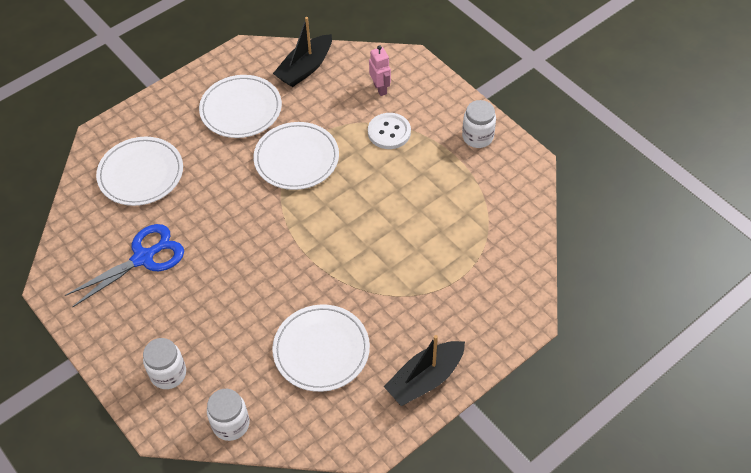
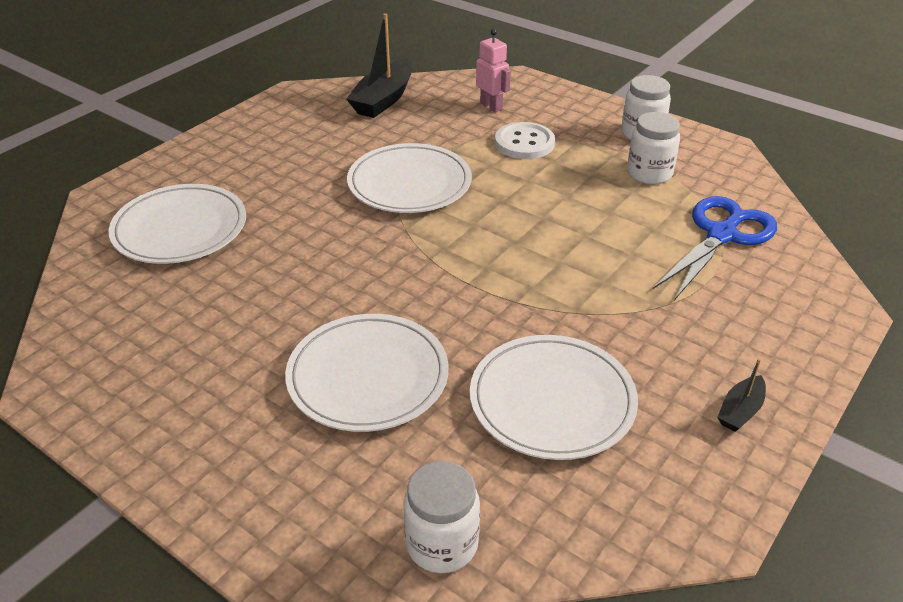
camera: 15 degrees left, 15 degrees down
blue scissors [64,224,184,307] -> blue scissors moved to [653,196,777,300]
white jar [143,338,186,389] -> white jar moved to [627,112,680,184]
white plate [199,75,282,138] -> white plate moved to [285,314,449,432]
black boat [384,335,465,406] -> black boat [717,358,766,432], size x0.50

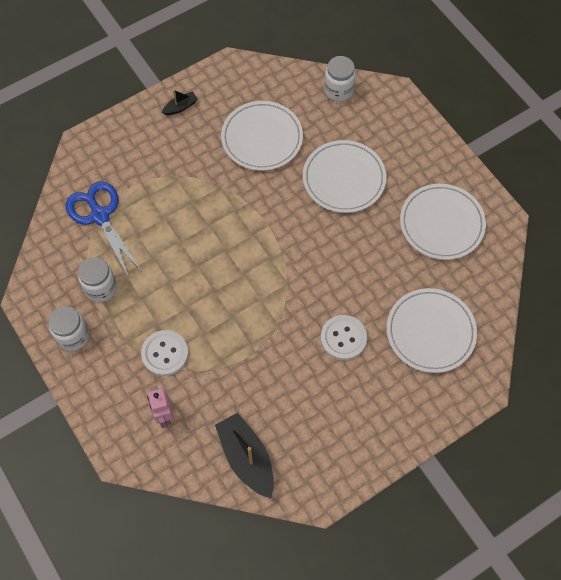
camera: 160 degrees left, 25 degrees up
black boat [346,13,413,118] -> black boat turned 75 degrees counterclockwise [215,413,274,498]
white plate [347,143,472,213] -> white plate moved to [400,184,486,260]
blue scissors [653,196,777,300] -> blue scissors turned 90 degrees clockwise [66,181,142,277]
none -> white button [321,315,367,360]

